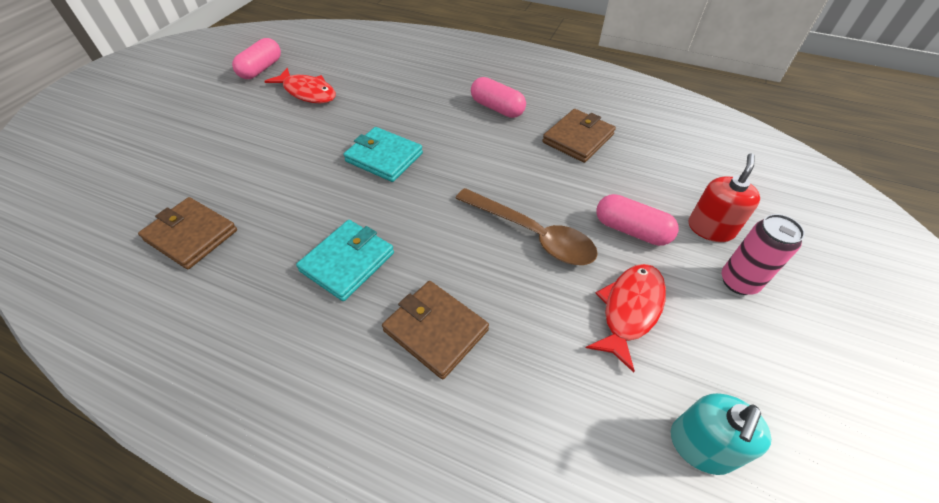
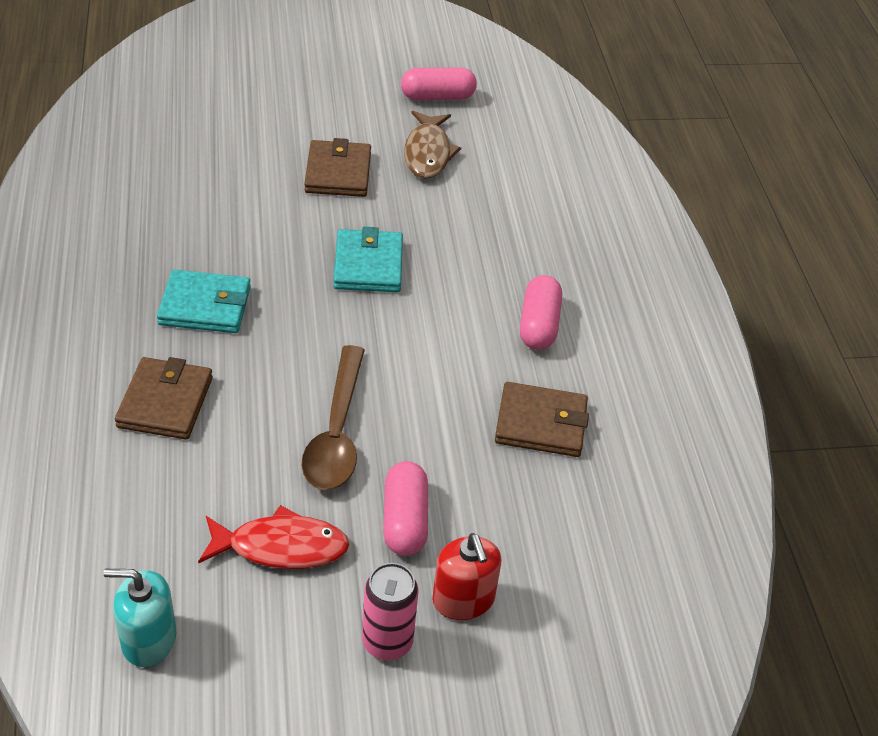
camera: 55 degrees right, 5 degrees down
brown wallet [138,197,237,269] -> brown wallet moved to [304,138,371,197]
red fish [265,68,336,104] -> brown fish [404,111,461,179]
red soap dispenser [689,153,760,242] -> red soap dispenser turned 75 degrees clockwise [432,533,502,620]

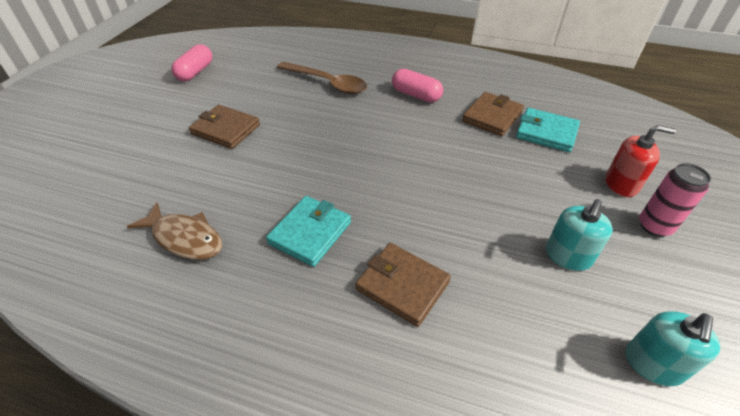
camera: 60 degrees left, 0 degrees up
red fish [198,505,350,569] -> turquoise soap dispenser [546,199,613,271]
brown spoon [302,345,365,490] -> brown spoon moved to [277,62,367,94]
turquoise wallet [333,227,403,292] -> turquoise wallet moved to [516,108,580,152]
pink capsule [383,461,428,556] -> none
brown fish [404,111,461,179] -> brown fish moved to [127,202,222,260]

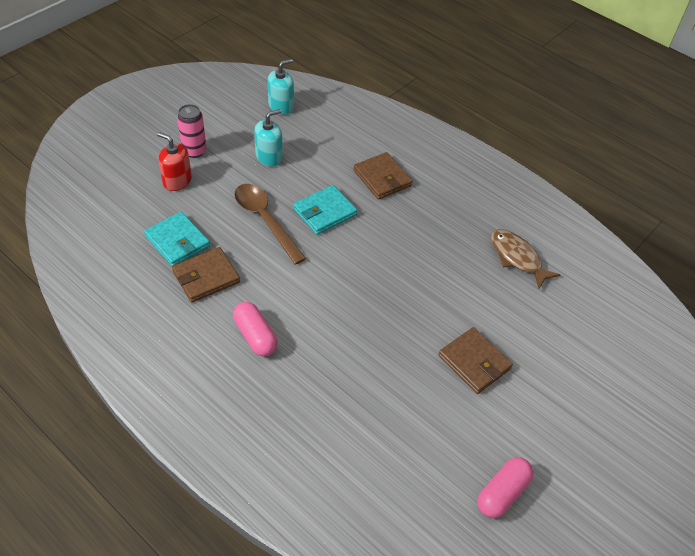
camera: 160 degrees left, 5 degrees up
turquoise wallet [266,196,351,267] -> turquoise wallet moved to [293,185,357,235]
brown spoon [277,62,367,94] -> brown spoon moved to [234,184,307,265]

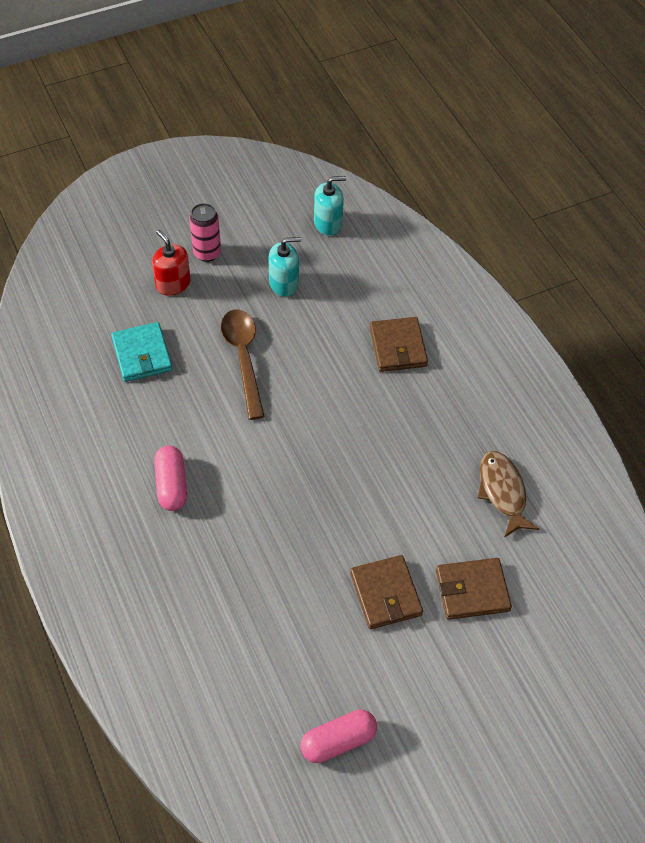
camera: 25 degrees right, 5 degrees up
brown wallet [172,247,240,303] -> brown wallet moved to [436,558,512,620]
turquoise wallet [293,185,357,235] -> none

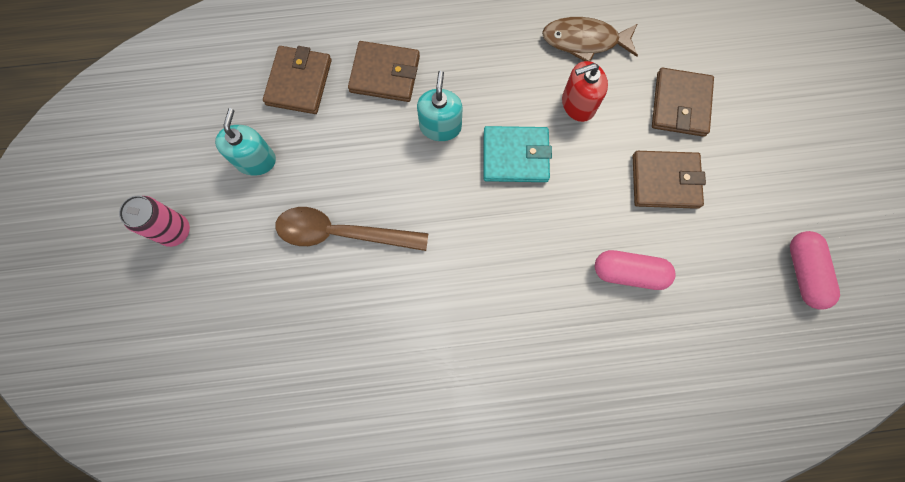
camera: 70 degrees left, 20 degrees up
turquoise wallet [111,322,172,382] -> turquoise wallet moved to [483,126,552,182]
red soap dispenser [152,230,191,296] -> red soap dispenser moved to [562,61,608,122]
pink capsule [154,446,187,511] -> pink capsule moved to [595,250,676,290]
turquoise soap dispenser [314,176,346,236] -> turquoise soap dispenser moved to [417,71,462,141]
none -> brown wallet [263,46,332,114]

